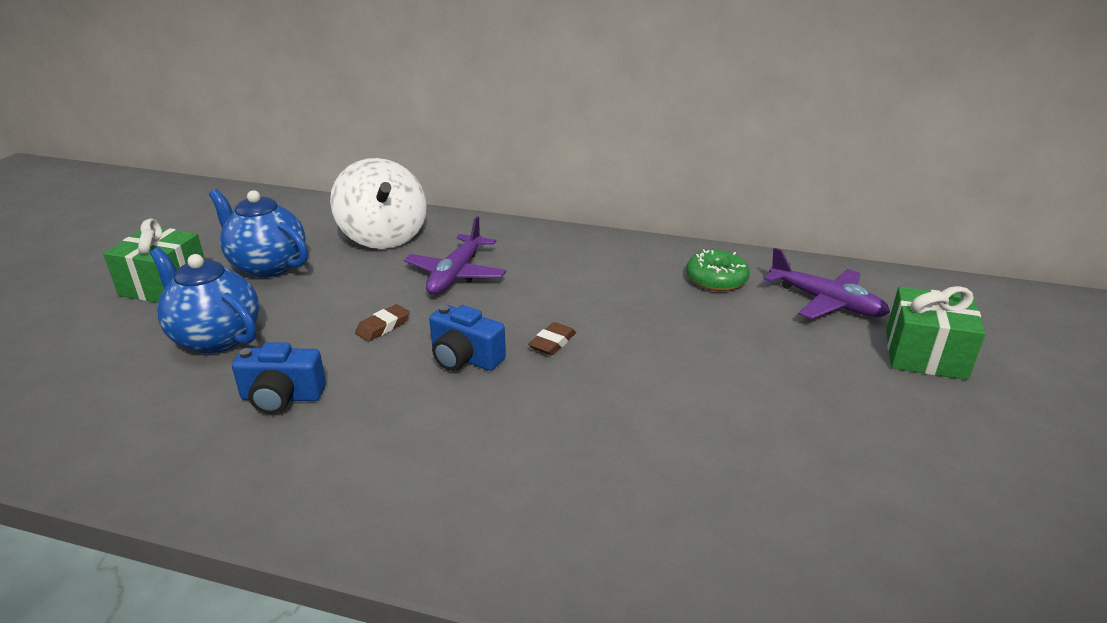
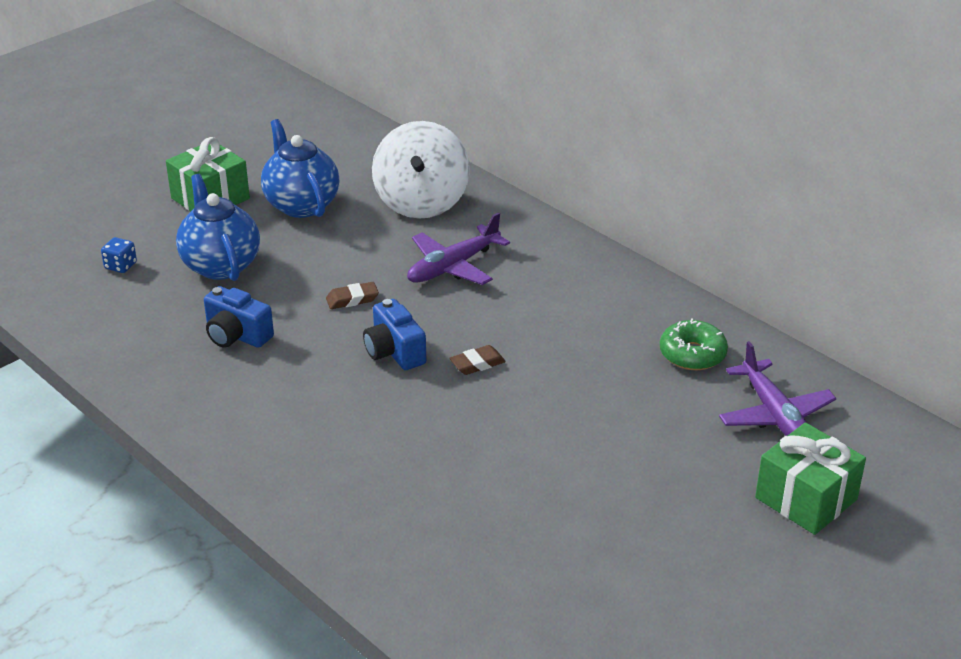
camera: 30 degrees right, 5 degrees up
none -> blue dice [101,237,137,273]

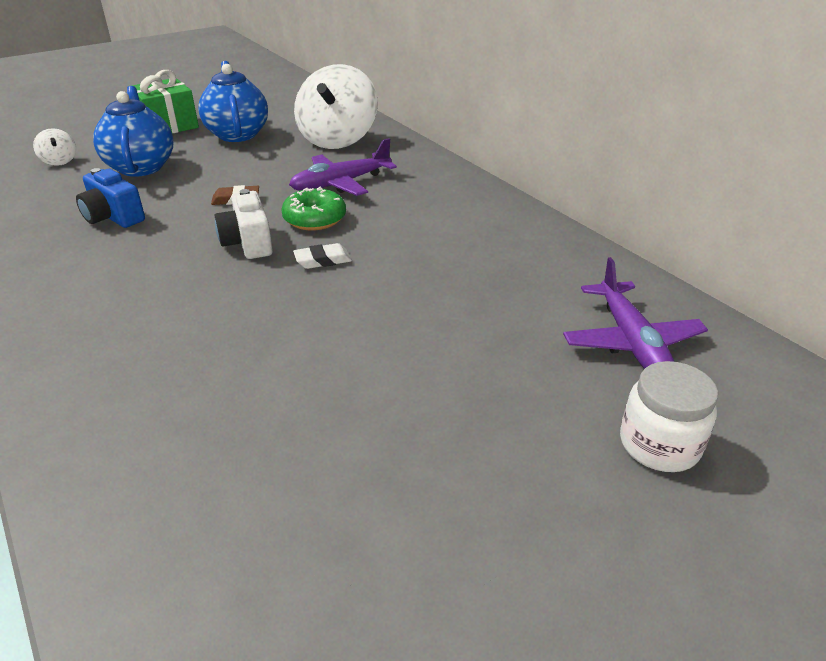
camera: 10 degrees right, 0 degrees up
blue dice [101,237,137,273] -> white spinning top [33,128,76,166]
blue camera [363,299,426,370] -> white camera [214,189,273,259]
brown eraser [450,345,506,375] -> white eraser [293,243,352,269]
green donut [660,318,728,370] -> green donut moved to [281,187,346,231]
green gift [755,422,866,535] -> white jar [620,361,718,472]

